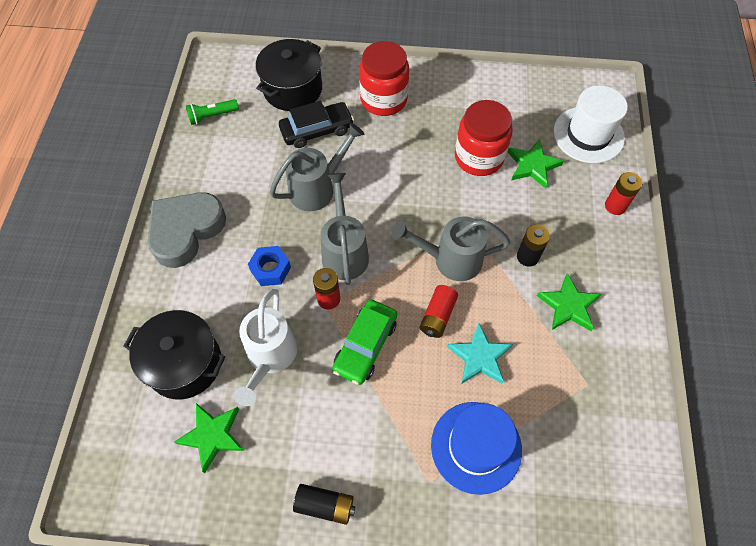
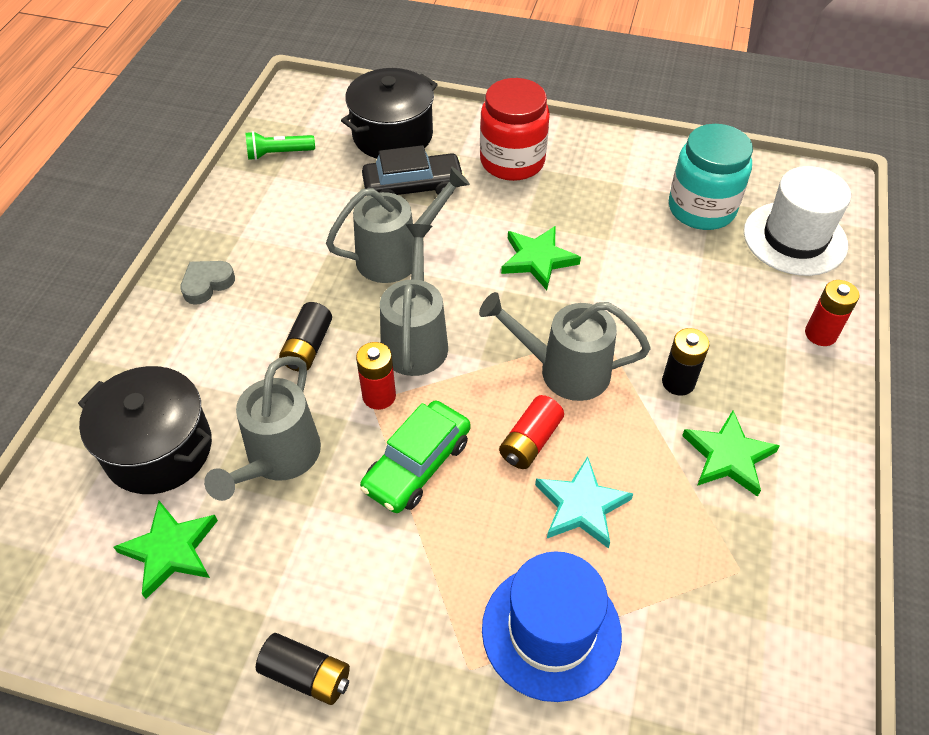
camera: 10 degrees right, 10 degrees down
grey heart [148,192,226,268] -> grey heart [180,261,235,305], size x0.48
white watering can [233,289,297,406] -> grey watering can [204,356,321,501]
blue nut [248,246,291,286] -> black battery [279,302,332,372]
red jar [455,100,513,176] -> none
green star [507,139,564,189] -> green star moved to [501,226,581,290]
none -> turquoise jar [669,124,753,230]

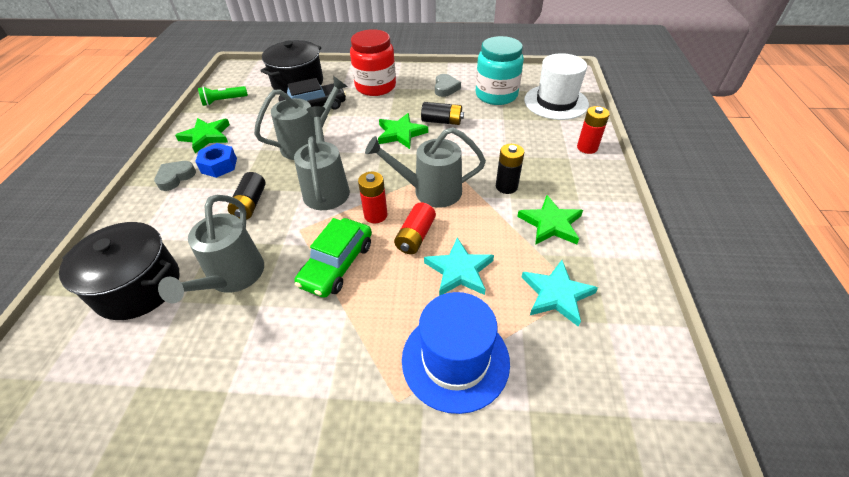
camera: 10 degrees left, 5 degrees down
green star [114,501,218,599] -> green star moved to [175,118,230,153]
black battery [256,633,350,705] -> black battery moved to [421,102,464,125]
red battery [356,342,396,410] -> red battery moved to [358,172,387,223]
none -> blue nut [195,143,237,178]
none -> grey heart [435,74,461,97]
none -> turquoise star [521,260,598,327]

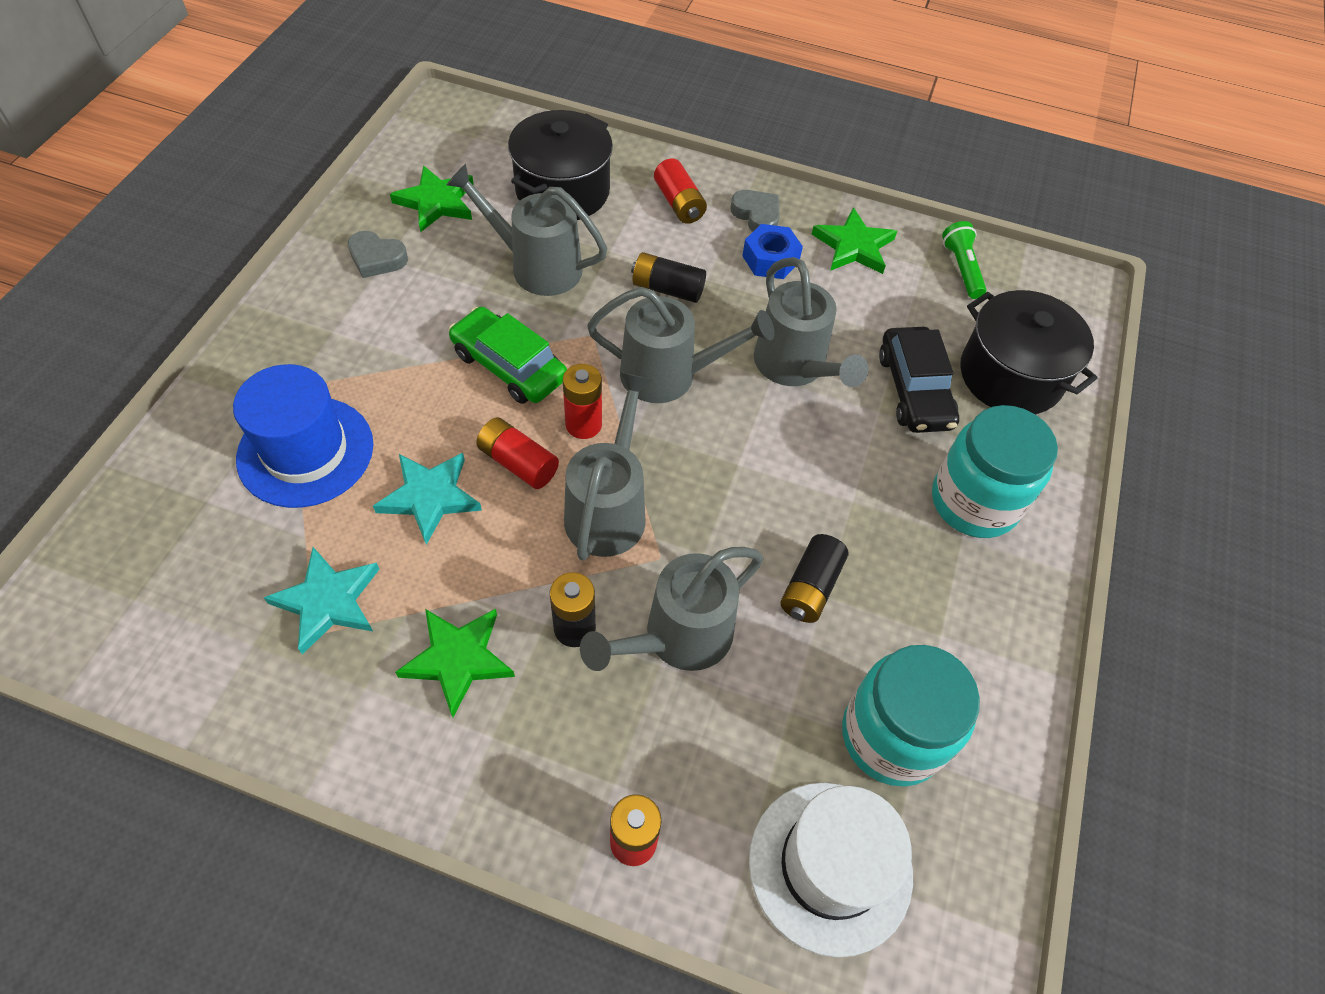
camera: 100 degrees right, 10 degrees up
red jar [350,29,396,96] -> turquoise jar [932,405,1058,538]
green star [378,113,428,149] -> green star moved to [390,165,474,232]
grey heart [435,74,461,97] -> grey heart moved to [348,231,408,278]
none -> grey watering can [580,547,763,671]
none -> red battery [654,158,707,224]

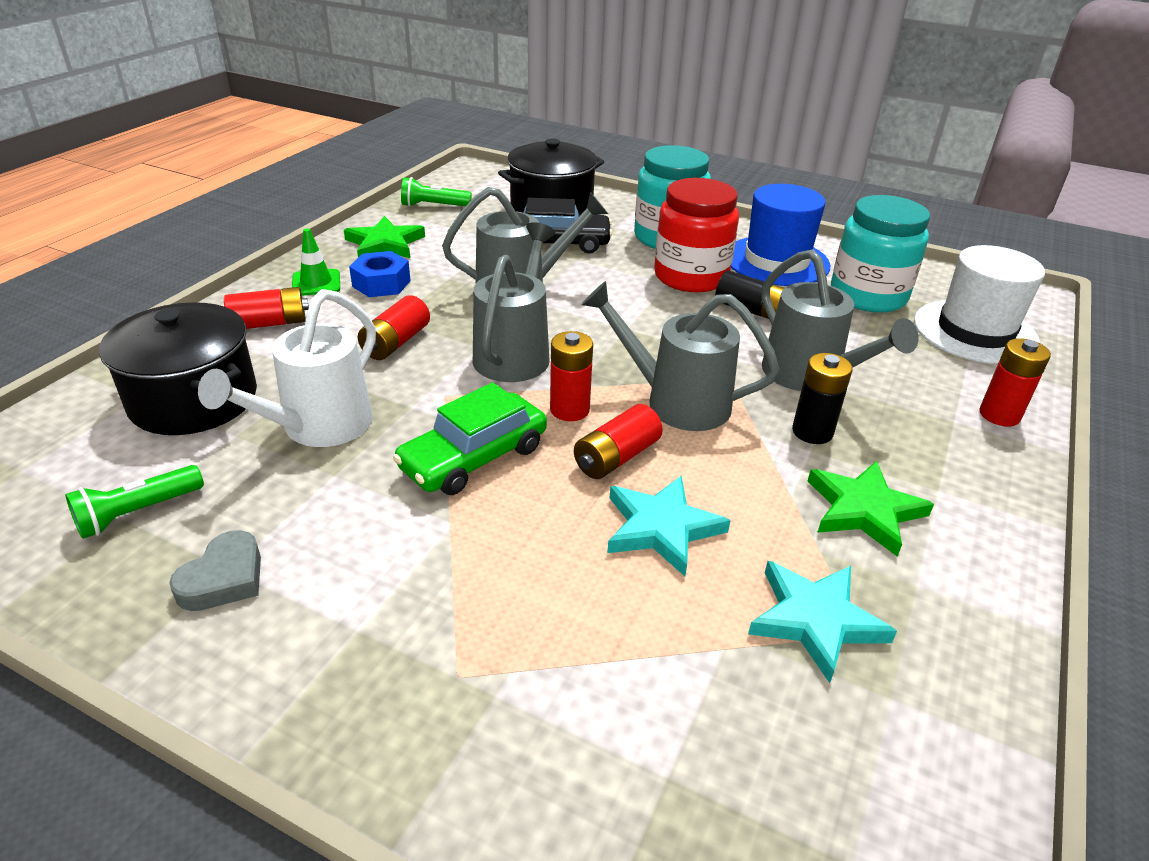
camera: 80 degrees left, 20 degrees down
blue hat [233,364,373,508] -> blue hat moved to [731,184,830,286]
green star [390,165,474,232] -> green flashlight [65,465,204,539]
grey watering can [446,164,607,296] -> white watering can [198,289,376,447]
black battery [631,252,706,303] -> red battery [358,295,430,360]
grey heart [731,190,780,232] -> green traffic cone [292,228,340,296]
none -> red jar [654,178,739,293]

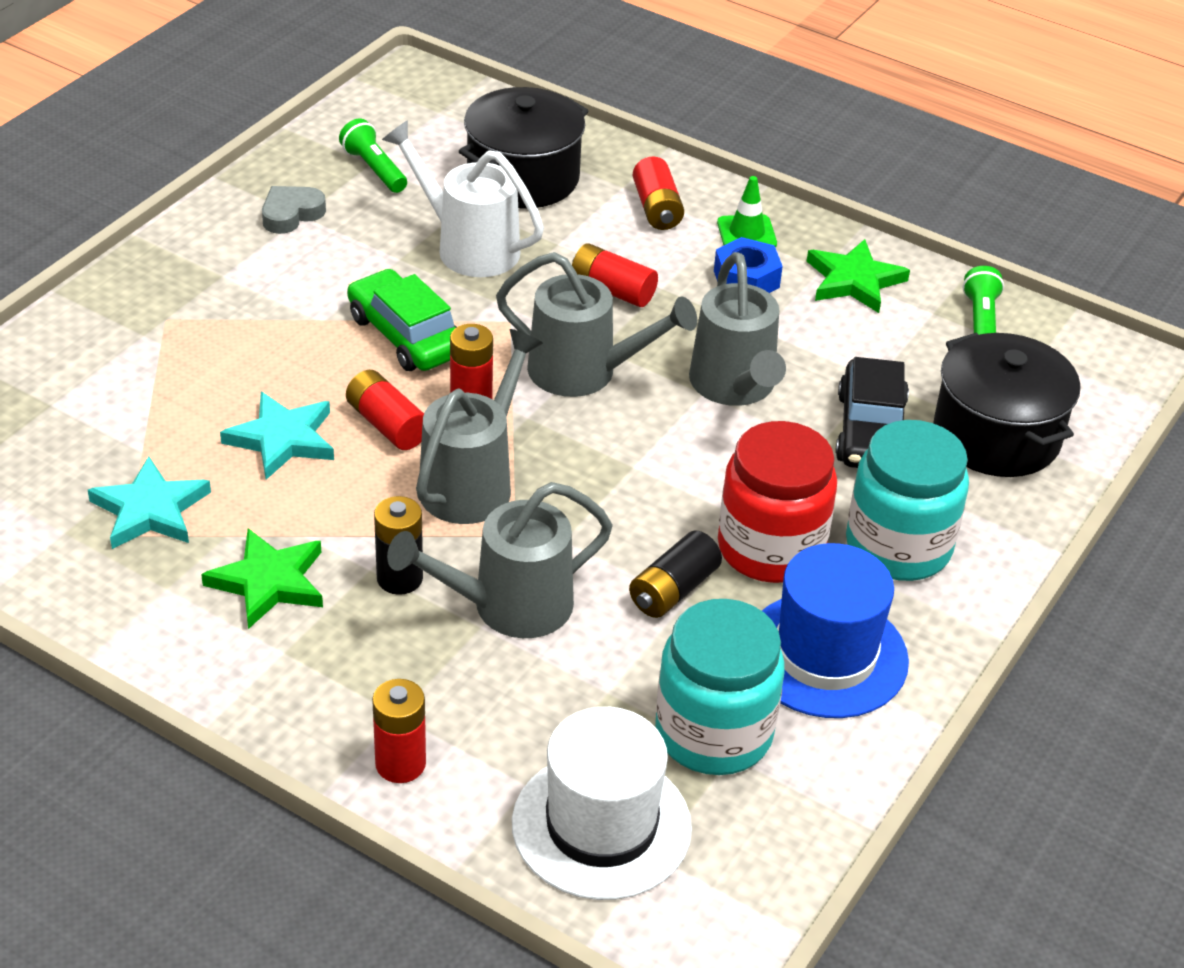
camera: 95 degrees right, 5 degrees up
grey heart [169,530,261,611] -> grey heart turned 105 degrees clockwise [262,186,326,234]

